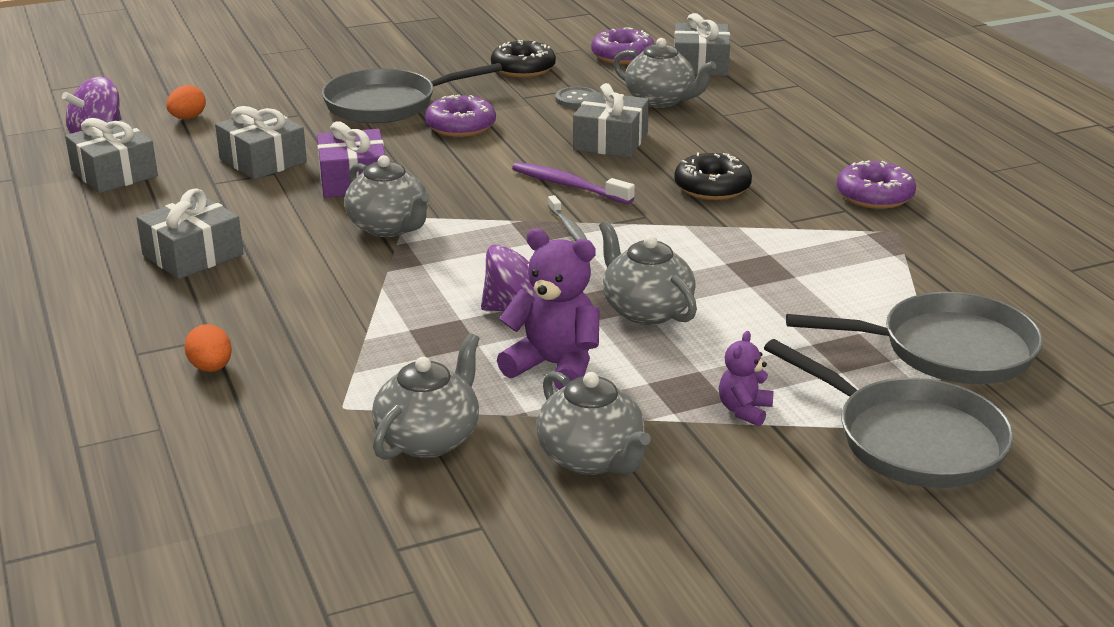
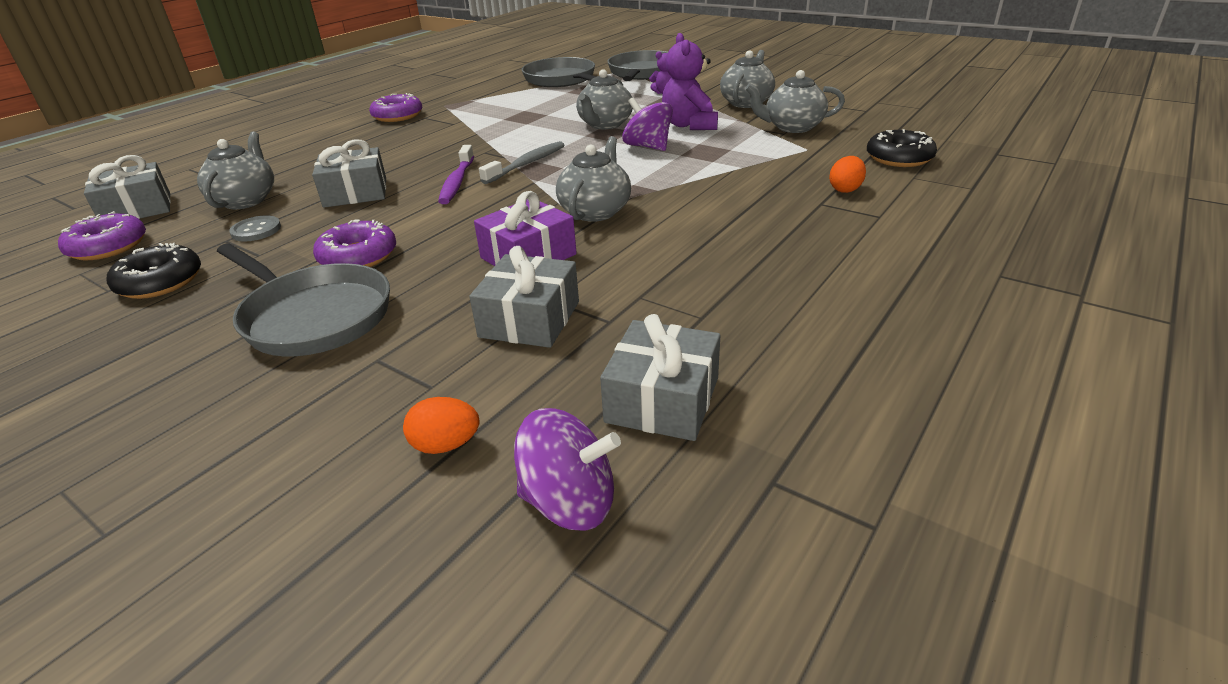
camera: 120 degrees left, 5 degrees up
grey gift [137,188,244,279] -> none
grey toothbrush [548,195,587,241] -> grey toothbrush [479,141,565,184], size x1.54
black donut [674,153,752,200] -> black donut moved to [867,129,937,167]

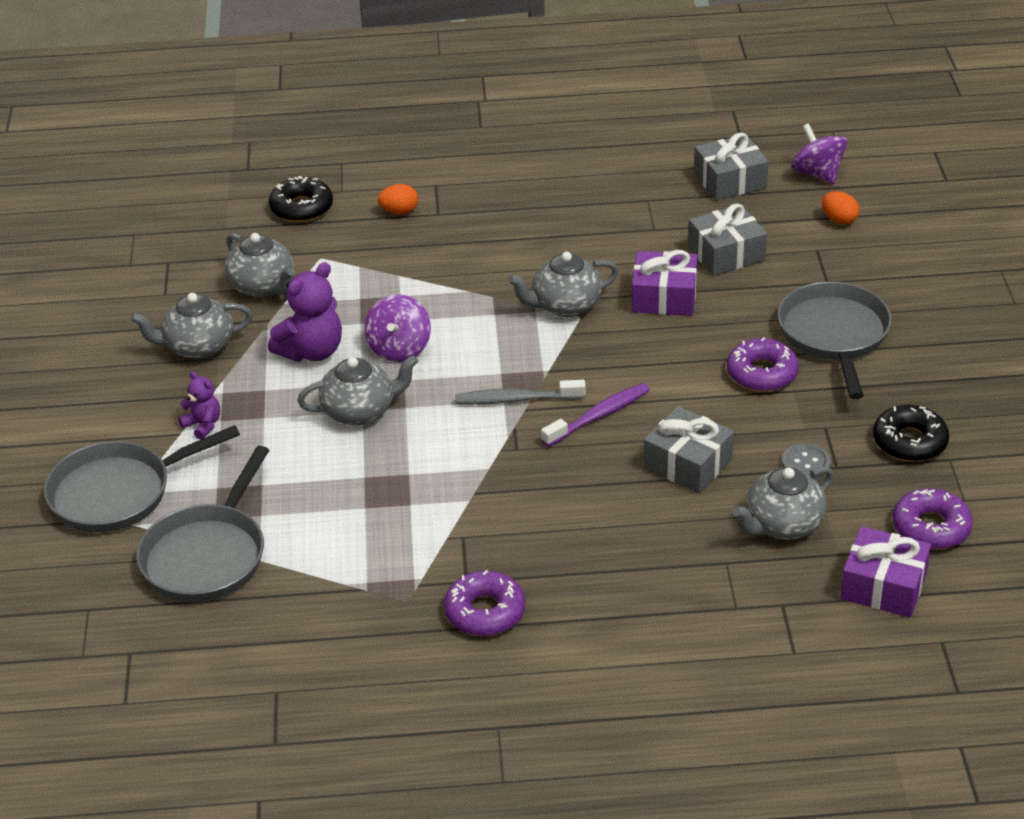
camera: 130 degrees left, 5 degrees up
grey gift [84,155,171,219] -> purple gift [840,526,931,617]

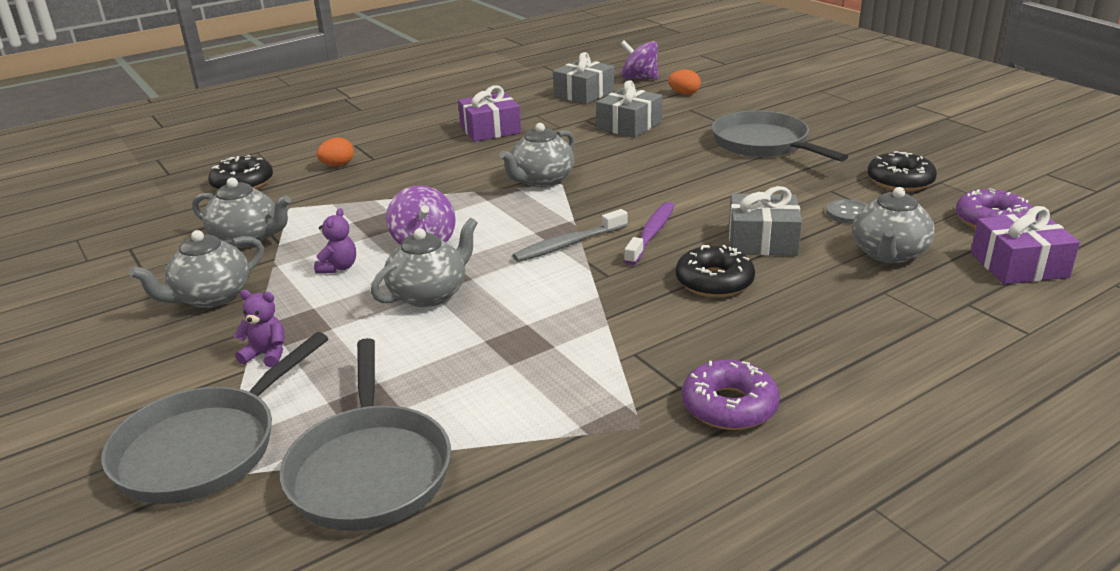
camera: 30 degrees left, 10 degrees down
purple teddy bear [268,262,342,362] -> purple teddy bear [314,208,356,274], size x0.55
purple gift [632,250,698,316] -> purple gift moved to [458,85,521,142]
purple donut [727,337,799,392] -> none
none -> black donut [676,245,755,297]

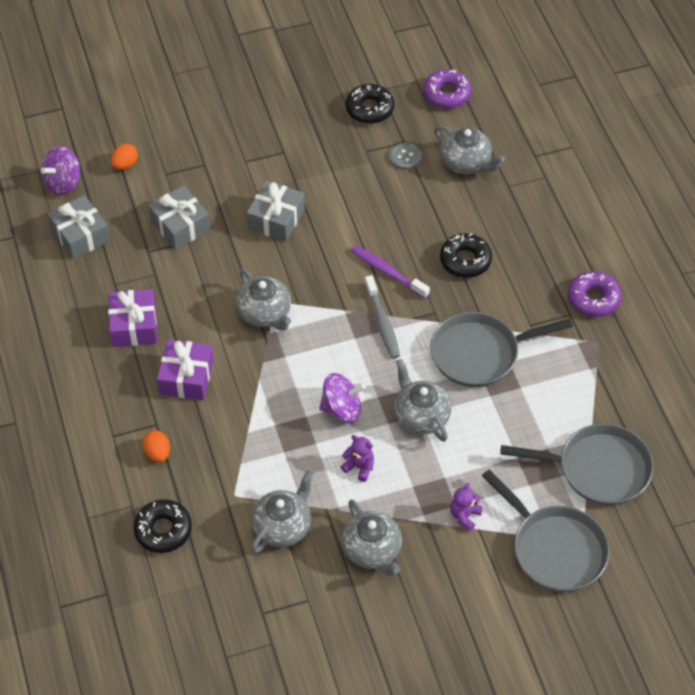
camera: 75 degrees left, 25 degrees up
grey pan [711,111,848,162] -> grey pan moved to [430,312,573,387]
grey gift [729,186,802,256] -> grey gift moved to [247,180,305,242]
purple gift [971,206,1080,284] -> purple gift moved to [157,339,213,400]

